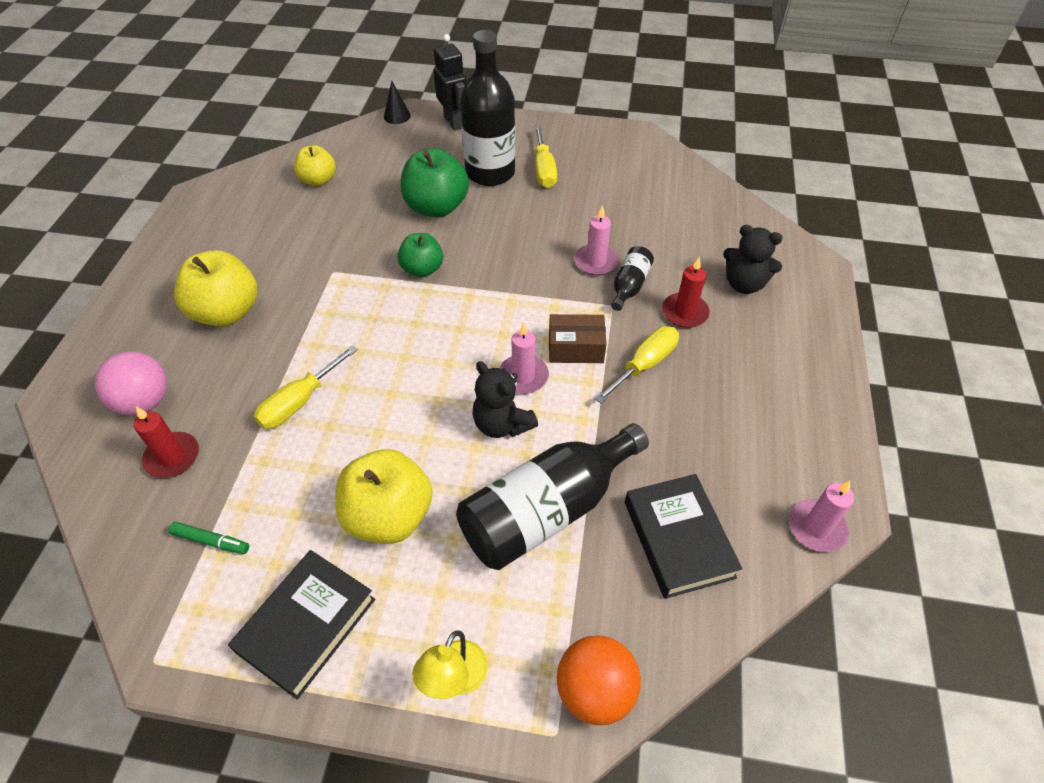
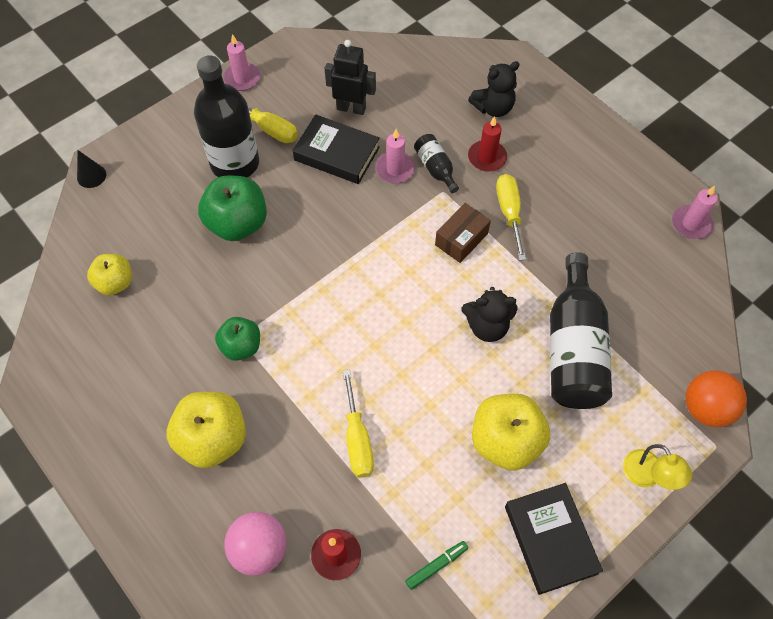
camera: 50 degrees left, 10 degrees up
green apple [397,233,443,277] -> green apple moved to [215,317,260,361]
black robot [434,34,466,130] -> black robot moved to [325,40,376,115]
pink candle [500,322,549,394] -> pink candle moved to [223,34,260,91]
black book [625,474,742,599] -> black book moved to [293,114,380,184]

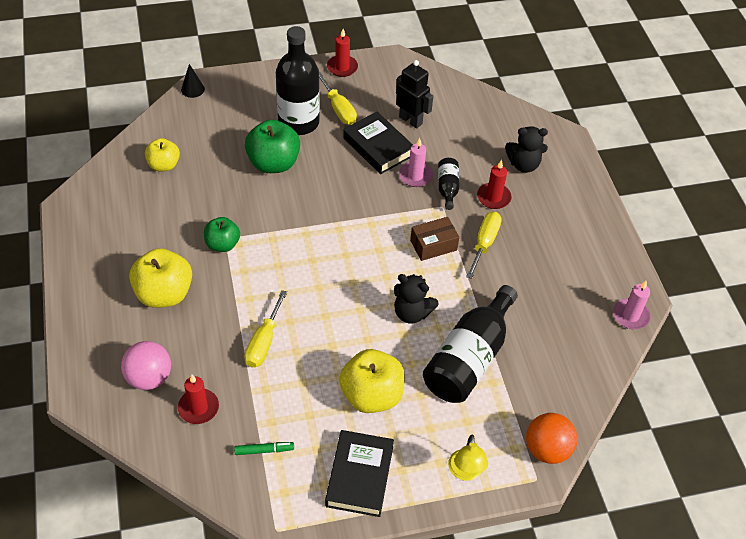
camera: 25 degrees right, 10 degrees down
pink candle [223,34,260,91] -> red candle [327,29,358,77]

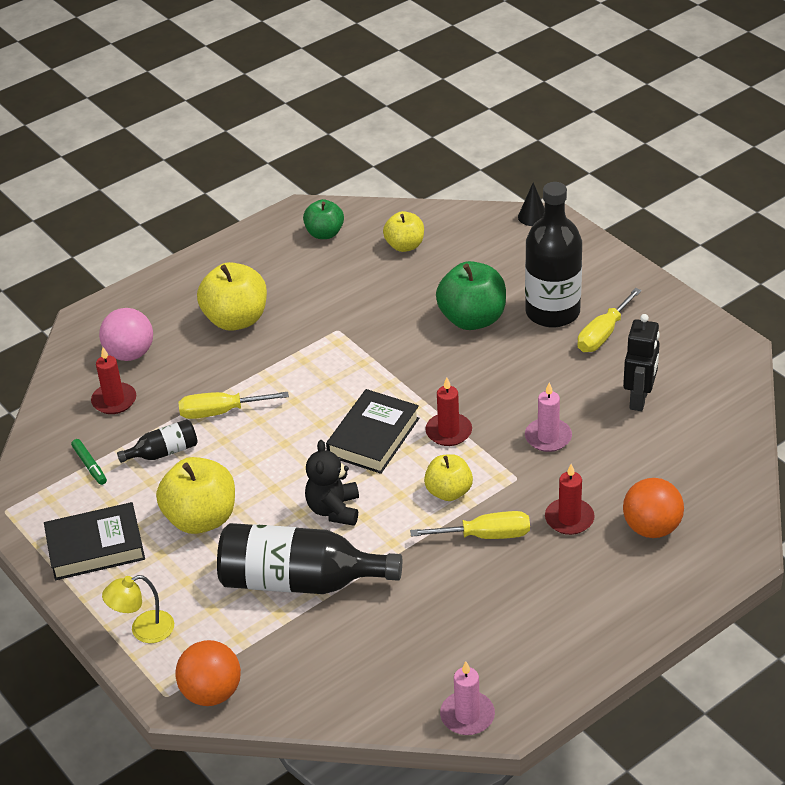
camera: 70 degrees right, 10 degrees down
green apple [204,217,240,252] -> green apple moved to [303,199,344,239]
red candle [327,29,358,77] -> red candle moved to [425,377,472,446]
black book [343,112,413,174] -> black book moved to [326,389,419,474]
brown box [410,217,459,261] -> yellow apple [424,454,473,501]
black bottle [438,158,459,210] -> black bottle moved to [117,419,198,463]
black teddy bear [505,126,548,173] -> orange ball [623,478,684,538]

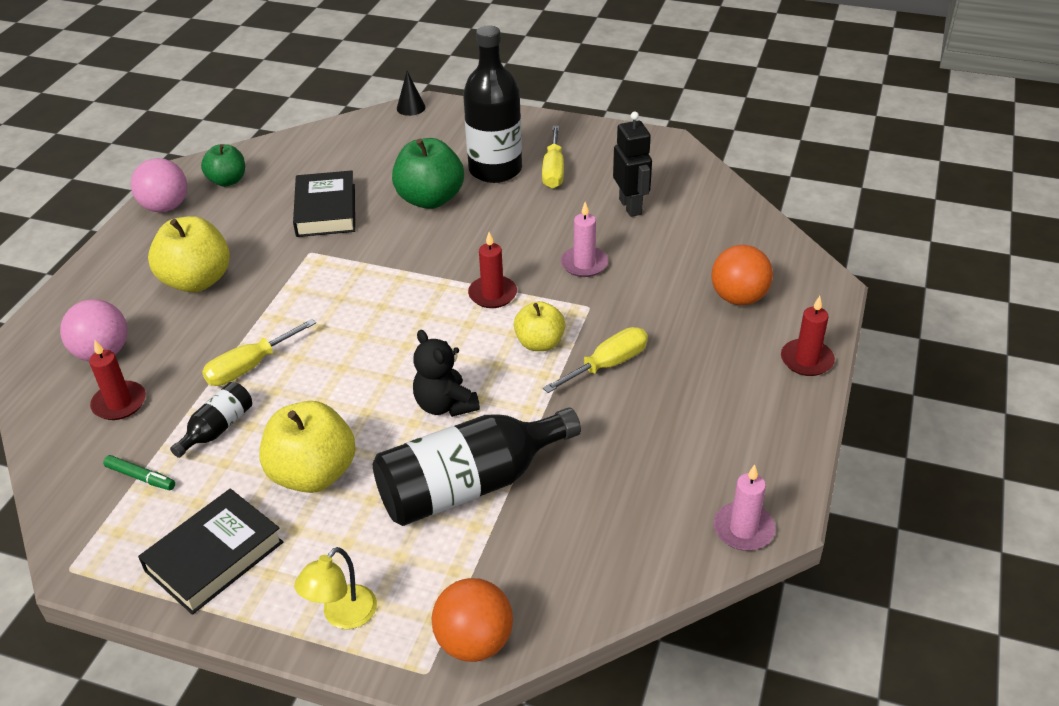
camera: 35 degrees left, 0 degrees up
black book [326,389,419,474] -> black book moved to [293,171,355,237]
yellow apple [383,211,424,252] -> none
red candle [545,464,595,535] -> red candle moved to [781,296,835,376]
none -> pink ball [131,158,187,212]

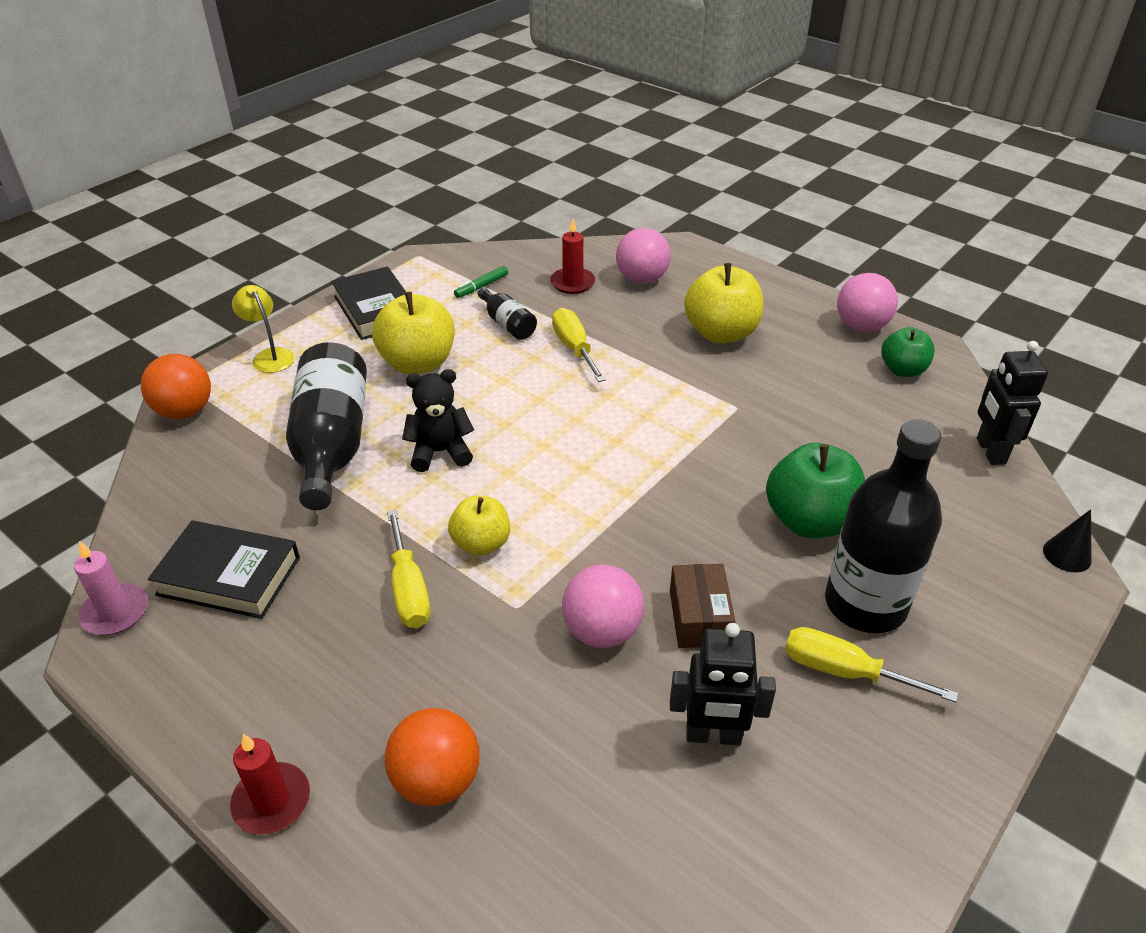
camera: 110 degrees right, 0 degrees up
black book [293,171,355,237] -> black book moved to [148,520,300,619]
red candle [468,232,517,308] -> none
pink candle [561,202,608,277] -> pink ball [562,565,644,648]
none -> brown box [670,564,735,648]
none -> black robot [977,341,1048,465]

